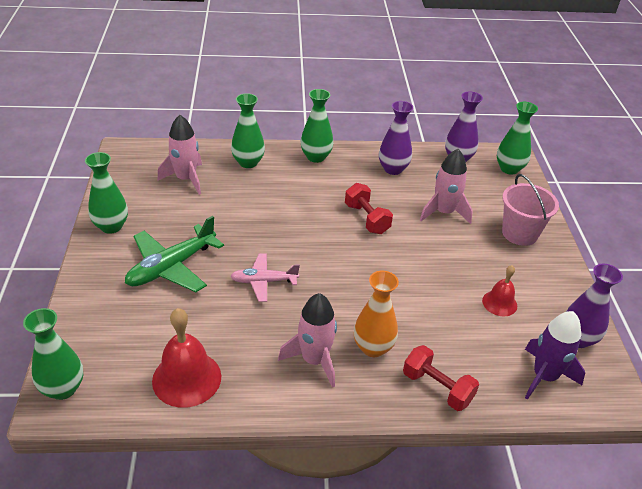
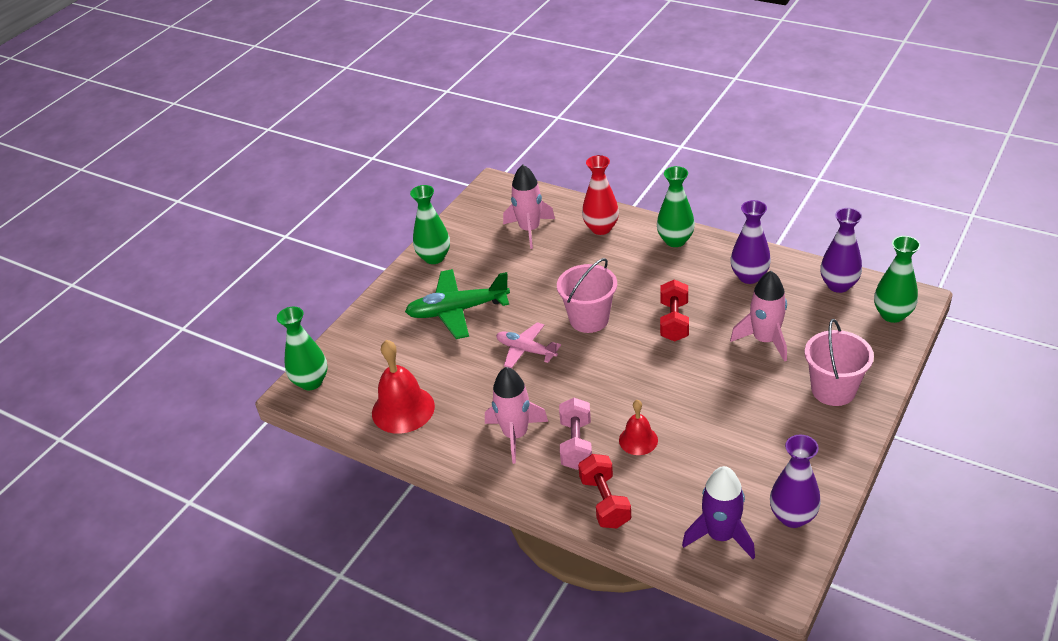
camera: 40 degrees right, 0 degrees up
green vase [231,93,265,168] -> red vase [582,155,619,235]
orange vase [354,271,399,357] -> pink dumbbell [559,398,592,470]
red bell [482,265,517,316] -> red bell moved to [619,400,658,455]
none -> pink bucket [557,258,617,333]

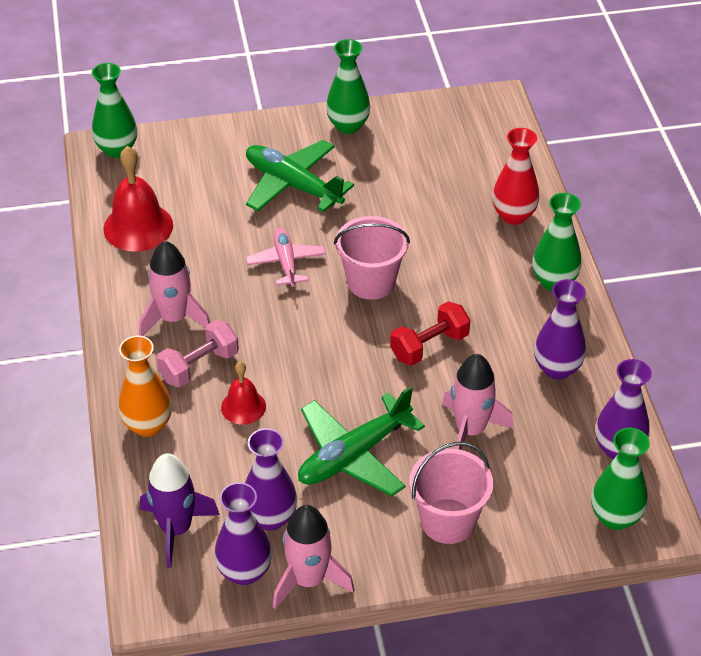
camera: 45 degrees right, 5 degrees up
pink rocket [503,164,555,249] -> pink rocket moved to [273,505,355,609]
red dumbbell [578,454,631,528] -> orange vase [118,336,172,437]
none -> purple vase [245,428,297,531]
none -> green plane [298,386,425,496]

